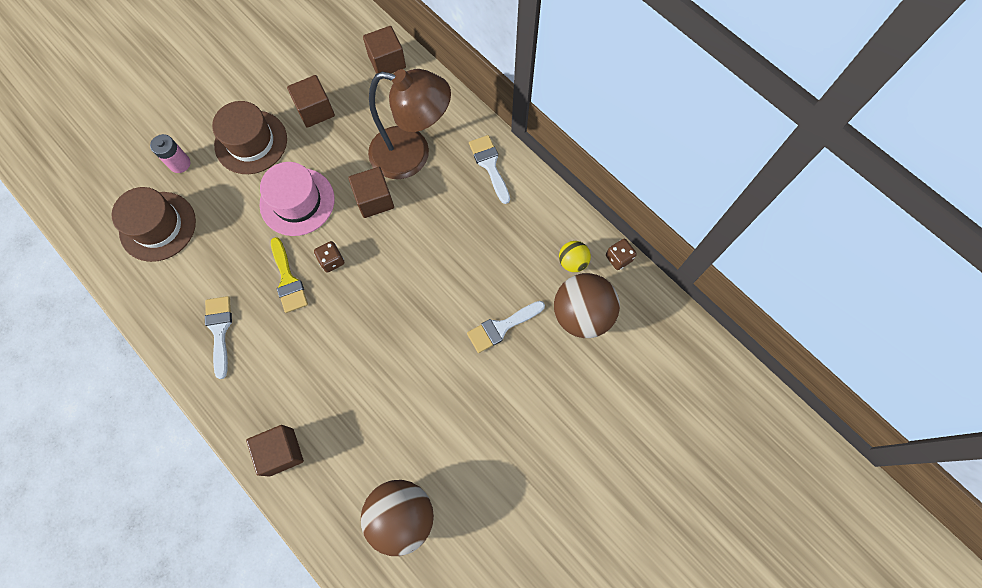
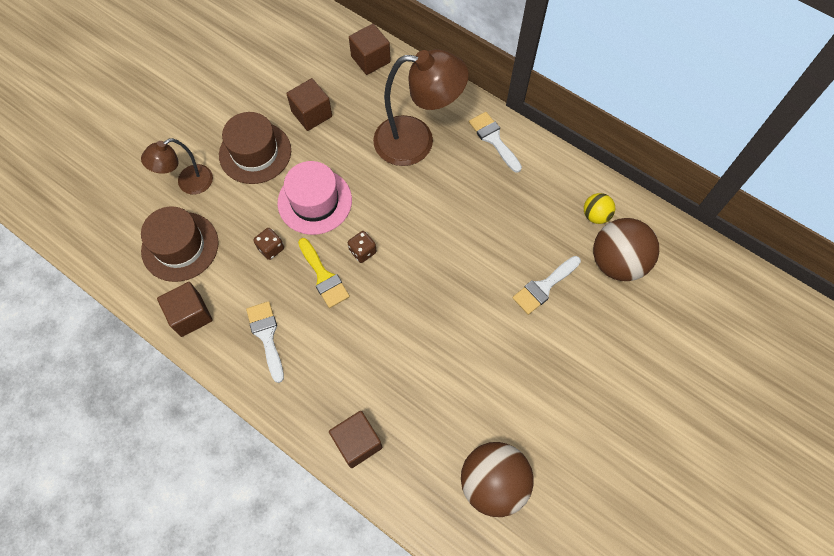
camera: 10 degrees left, 5 degrees down
pink battery [150,134,190,173] -> brown lamp [141,138,213,195]
brown cube [348,167,394,218] -> brown cube moved to [157,282,213,337]
brown dice [606,239,637,270] -> brown dice moved to [253,228,284,260]

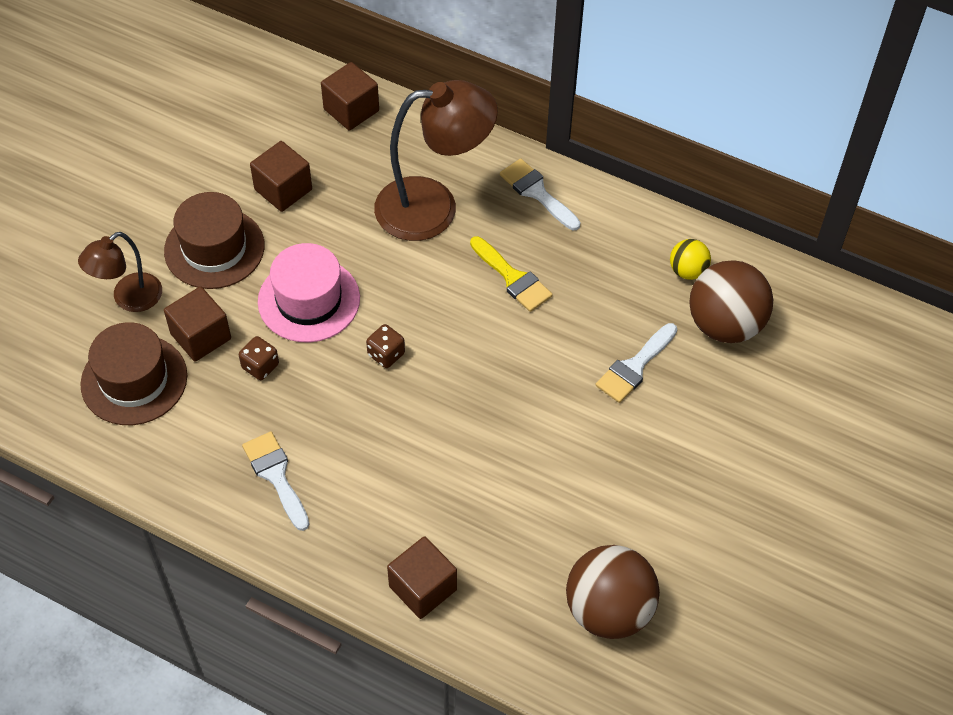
camera: 10 degrees left, 10 degrees down
brown cube [157,282,213,337] -> brown cube moved to [164,286,231,362]
yellow brush [298,238,350,308] -> yellow brush moved to [470,236,553,312]

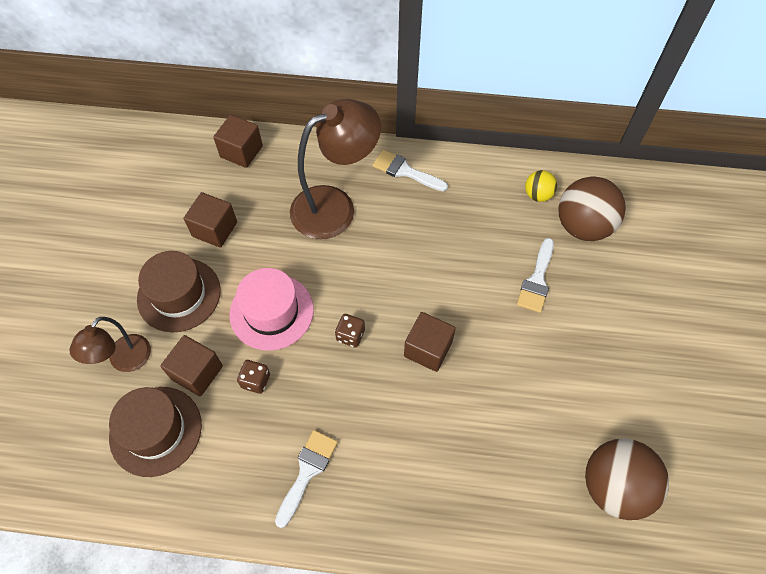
camera: 20 degrees left, 5 degrees up
white brush [242,432,309,531] -> white brush turned 75 degrees clockwise [275,430,338,528]
brown cube [387,536,457,619] -> brown cube moved to [404,312,456,372]
yellow brush [470,236,553,312] -> none

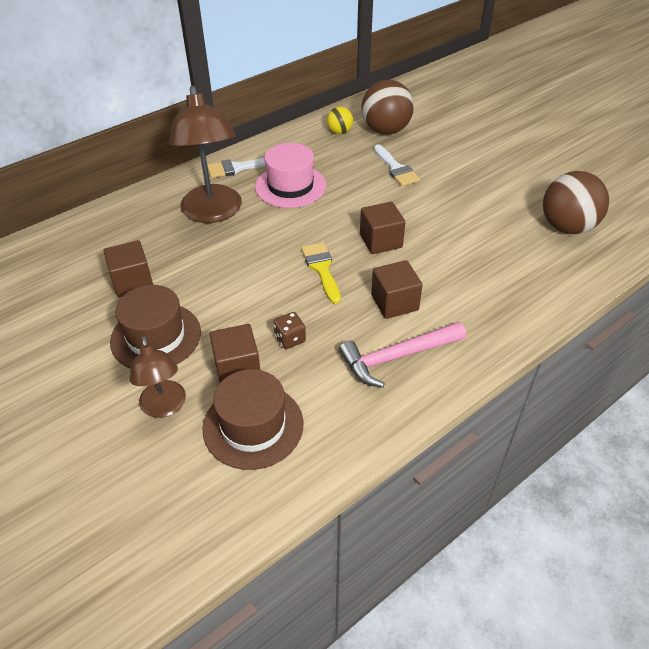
camera: 45 degrees left, 15 degrees down
brown cube [213,115,263,168] -> brown cube moved to [371,260,423,319]
pink hat [229,268,314,351] -> pink hat moved to [255,143,326,208]
white brush [275,430,338,528] -> pink hammer [339,322,466,388]
brown lamp [290,99,381,239] -> brown lamp turned 150 degrees clockwise [169,86,242,223]
brown dice [335,314,365,347] -> yellow brush [301,242,341,304]

